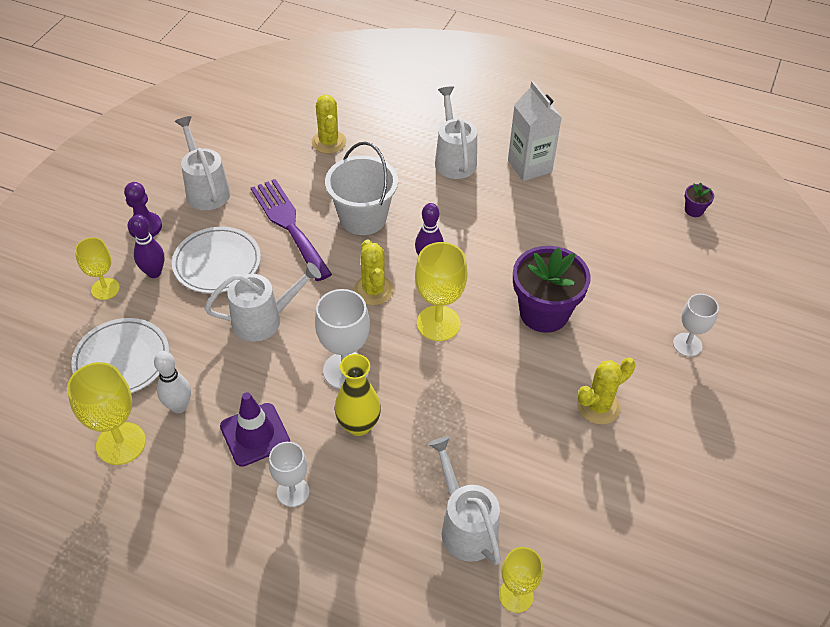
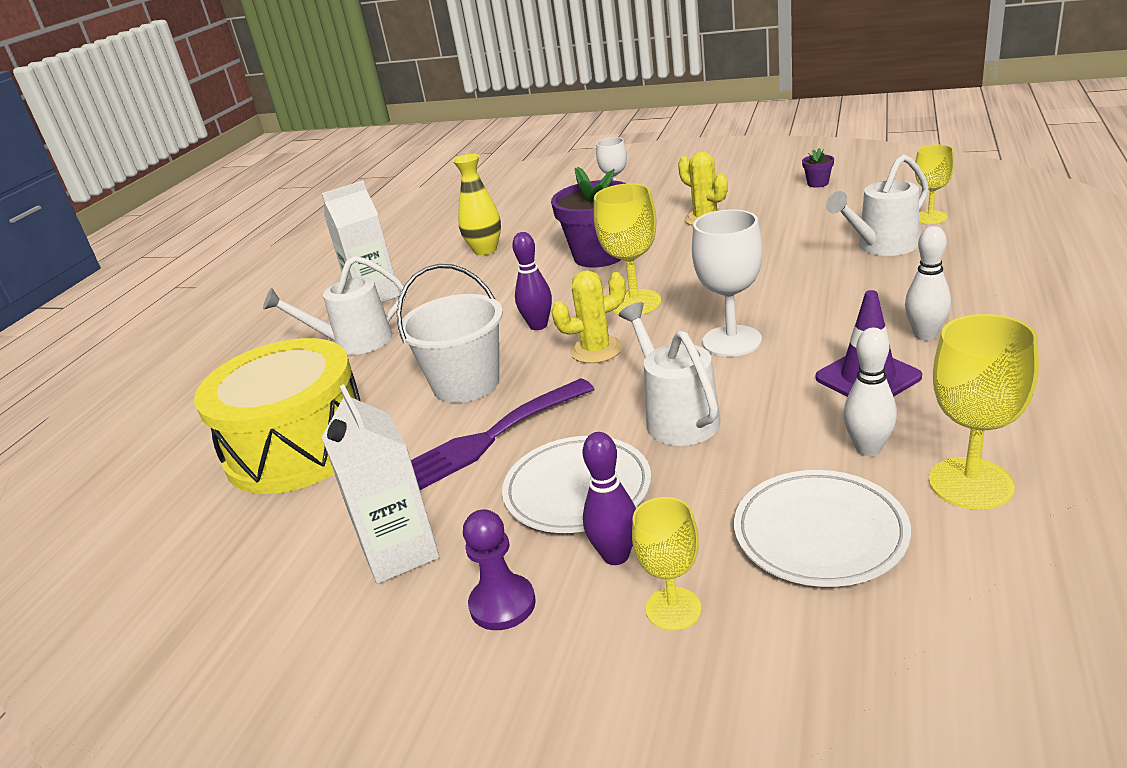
camera: 90 degrees left, 20 degrees down
white watering can [175,116,230,210] -> white carton [322,384,440,584]
white goblet [269,442,309,507] -> white bowling pin [905,226,951,340]
yellow cactus [312,94,346,154] -> yellow drum [194,338,360,494]
yellow vase [335,354,381,436] -> yellow vase moved to [453,154,501,255]
purple flower pot [685,182,714,217] -> purple flower pot moved to [802,148,834,188]

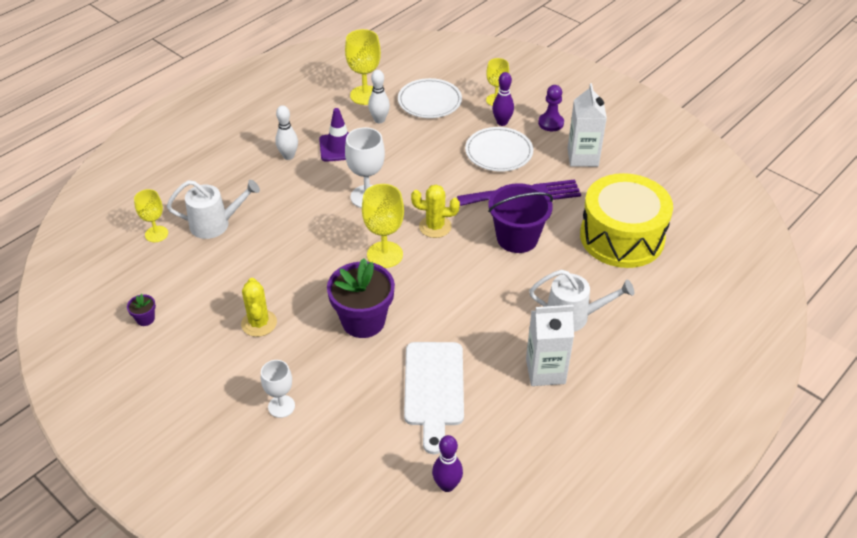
camera: 160 degrees left, 15 degrees up
white bucket [397,264,503,403] -> purple bucket [488,183,553,253]
yellow vase [453,154,501,255] -> white cutting board [404,342,464,454]
purple bowling pin [512,232,552,330] -> purple bowling pin moved to [432,435,463,492]
white watering can [619,302,720,446] -> none

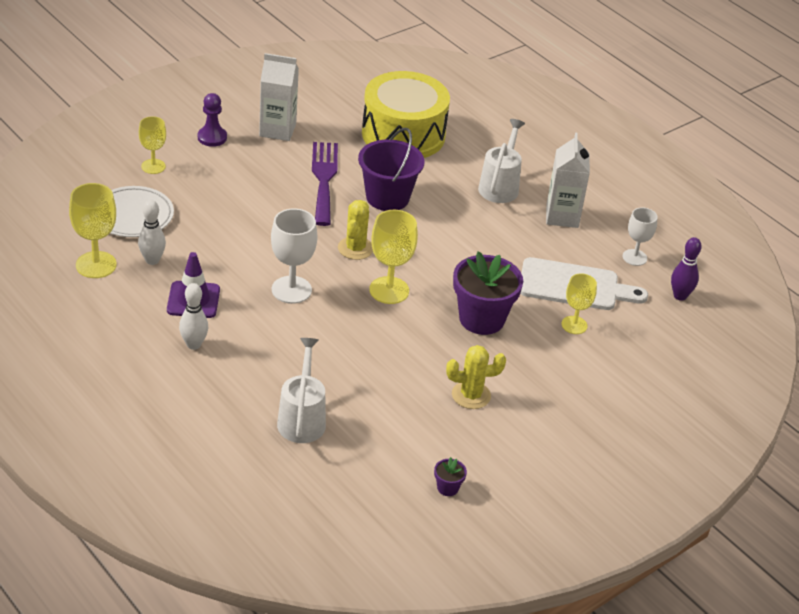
camera: 85 degrees left, 5 degrees down
yellow goblet [134,189,168,242] -> yellow goblet moved to [561,273,597,334]
white goblet [261,360,295,418] -> white goblet moved to [623,208,658,266]
white plate [465,127,533,172] -> none
purple bowling pin [492,72,514,126] -> none

